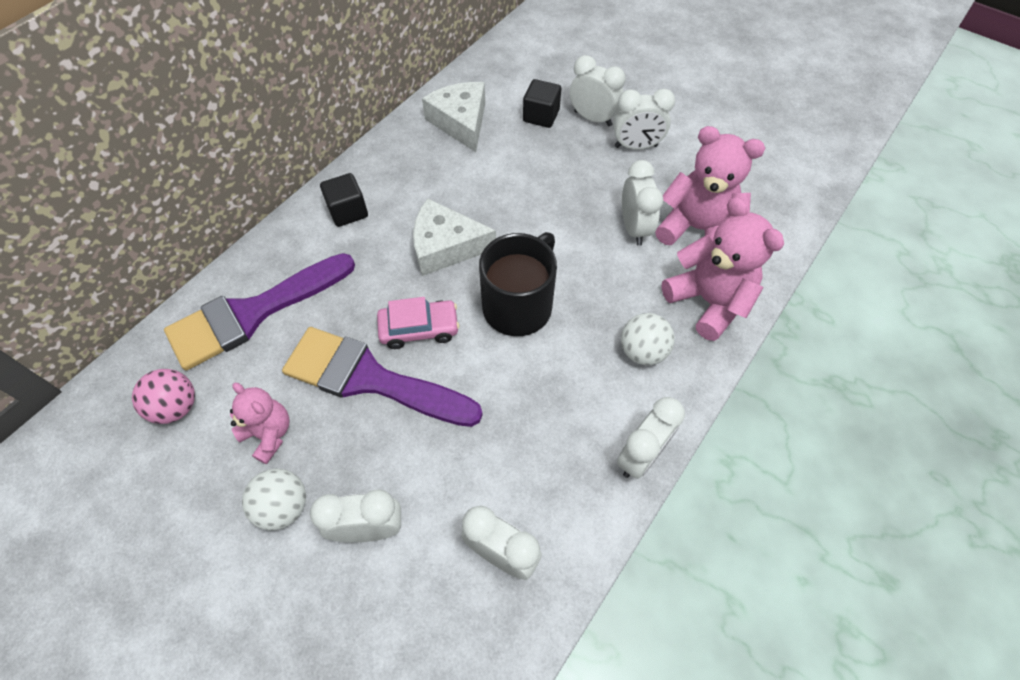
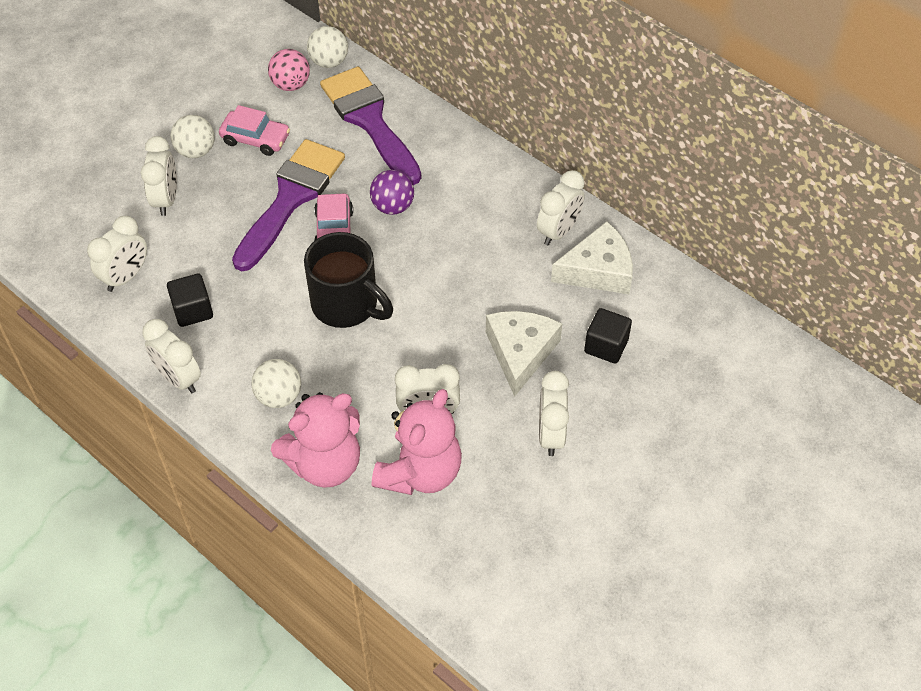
camera: 95 degrees right, 5 degrees down
pink teddy bear [230,383,290,464] -> pink car [219,105,290,156]
black cube [320,173,368,227] -> black cube moved to [167,274,213,327]
white cheese [413,198,496,276] -> white cheese moved to [486,311,562,397]
white clock [570,55,625,126] -> white clock moved to [537,170,585,245]
none -> white ball [307,26,348,68]
none -> purple ball [370,170,414,215]

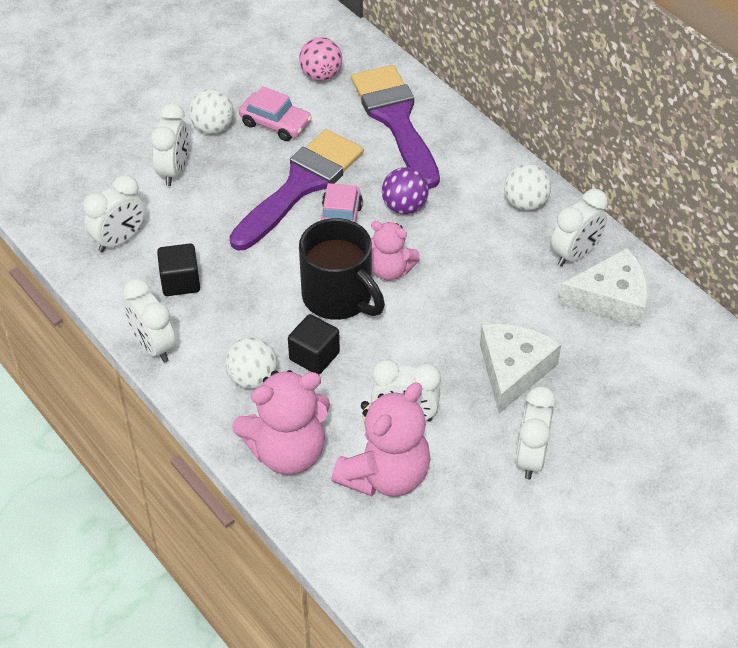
camera: 10 degrees right, 5 degrees down
white ball [307,26,348,68] -> white ball moved to [504,164,551,211]
black cube [584,308,632,364] -> black cube moved to [288,314,340,375]
none -> pink teddy bear [371,221,420,280]

